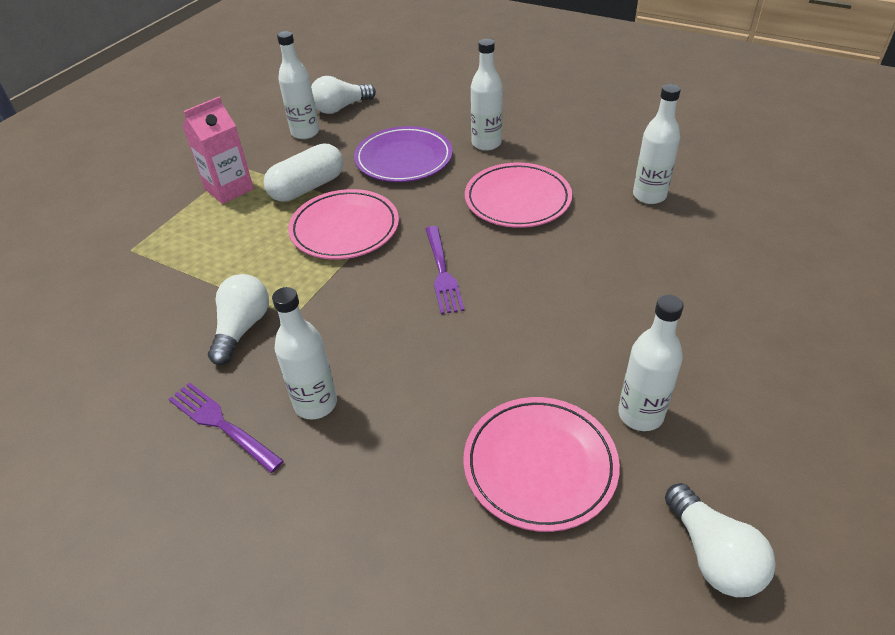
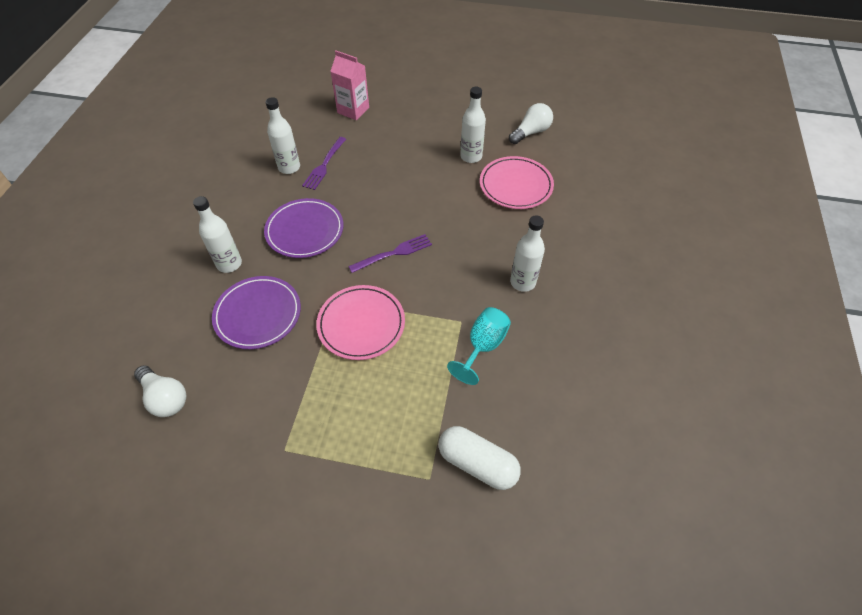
camera: 110 degrees left, 10 degrees up
purple fork [168,382,284,473] -> purple fork moved to [302,137,346,190]
pink carton [182,97,254,204] -> pink carton moved to [330,51,369,120]
white light bulb [208,274,269,365] -> turquoise goblet [447,307,511,385]
white capsule [264,143,344,202] -> white capsule moved to [438,426,521,490]
white bottle [277,31,319,139] -> none
pink plate [465,163,572,228] -> purple plate [264,198,344,258]

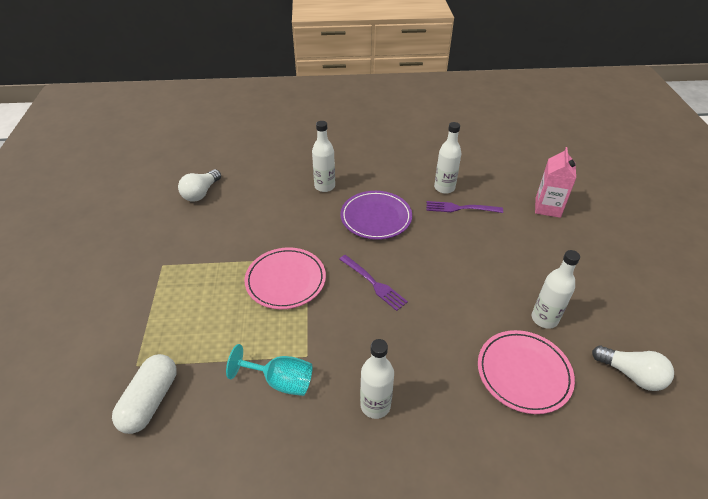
camera: 75 degrees right, 10 degrees down
purple plate [212,276,301,349] -> none

